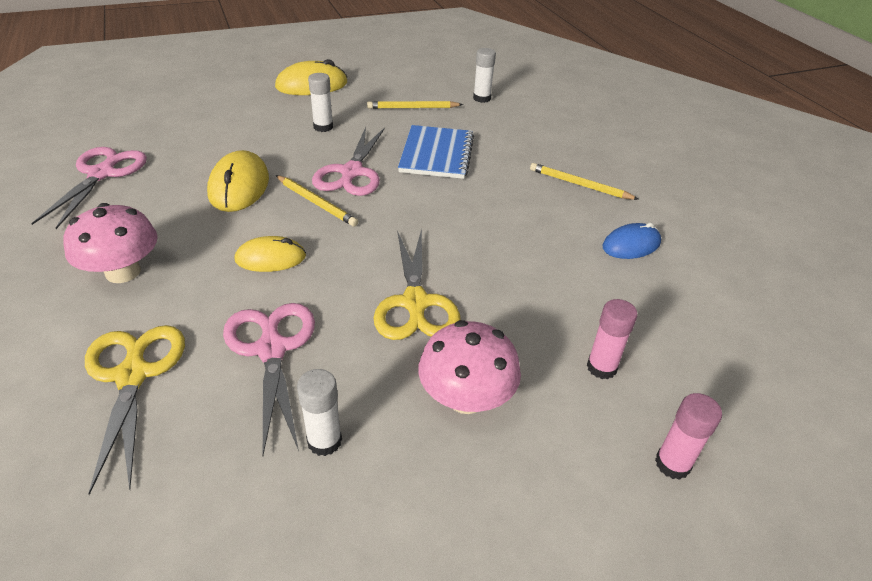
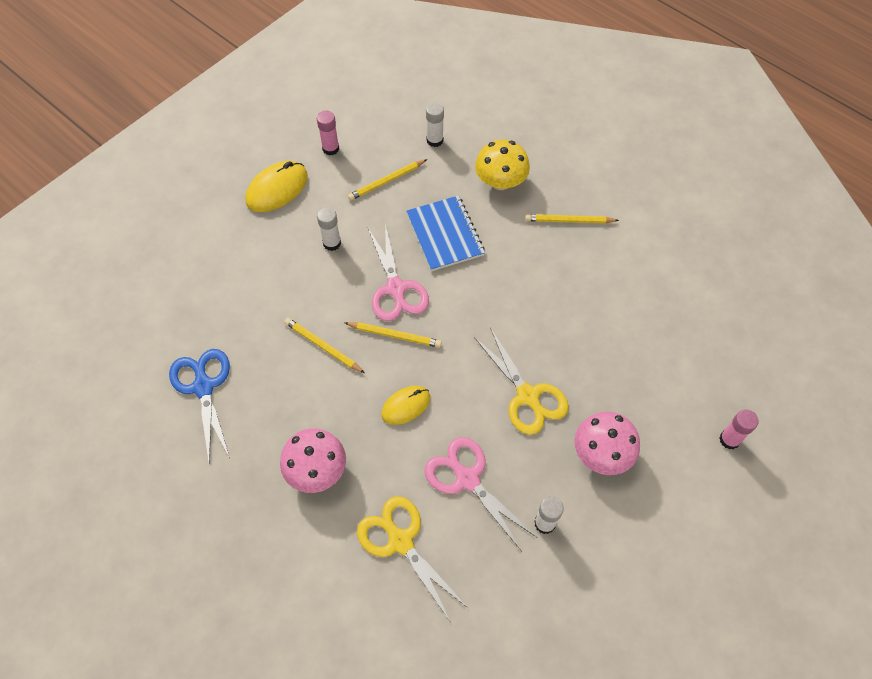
camera: 25 degrees left, 20 degrees up
pink scissors [31,147,147,229] -> blue scissors [169,349,230,461]
yellow mouse [207,150,269,212] -> yellow pencil [284,318,365,373]
pink glue stick [587,299,638,379] -> pink glue stick moved to [317,111,339,156]
blue mouse [603,223,661,259] -> none
none -> yellow mushroom [475,140,530,190]

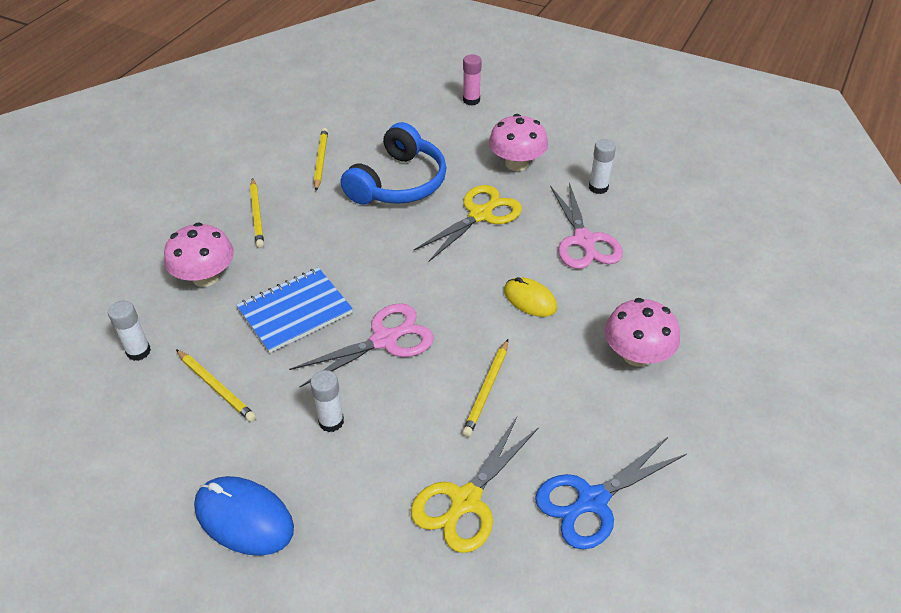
camera: 105 degrees left, 15 degrees down
yellow mouse [245,161,308,212] -> blue mouse [194,476,294,556]
pink glue stick [317,111,339,156] -> none
yellow pencil [345,322,442,348] -> yellow pencil moved to [314,128,328,191]
yellow scissors [357,496,468,621] -> yellow scissors moved to [411,417,539,553]
pink scissors [425,437,536,551] -> pink scissors turned 45 degrees counterclockwise [550,183,623,269]
yellow mushroom [475,140,530,190] -> pink mushroom [164,222,234,287]
none -> blue headphones [341,122,446,204]

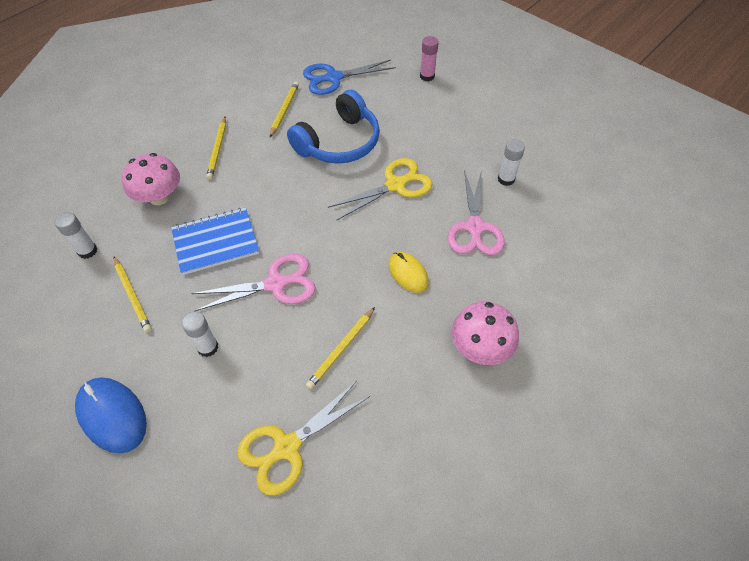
camera: 15 degrees right, 10 degrees up
pink mushroom [489,114,548,171] -> none
blue scissors [535,437,687,549] -> blue scissors moved to [303,60,396,95]

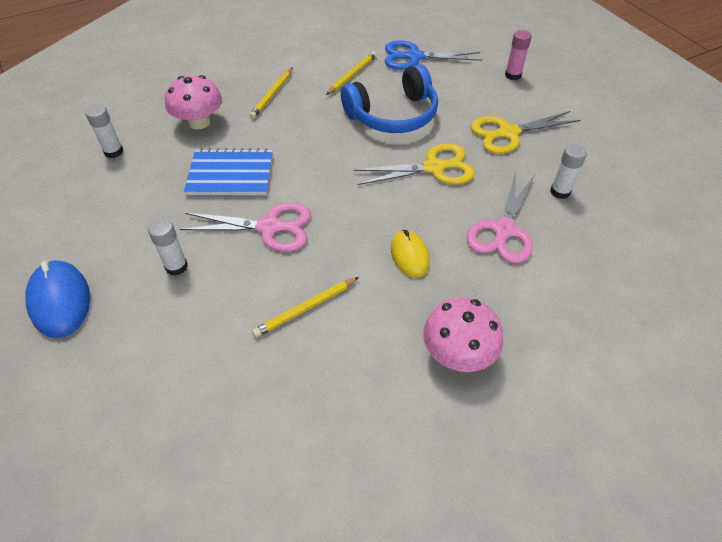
camera: 20 degrees right, 5 degrees down
yellow pencil [114,256,152,333] -> none
yellow scissors [237,382,370,496] -> yellow scissors moved to [471,111,580,154]

